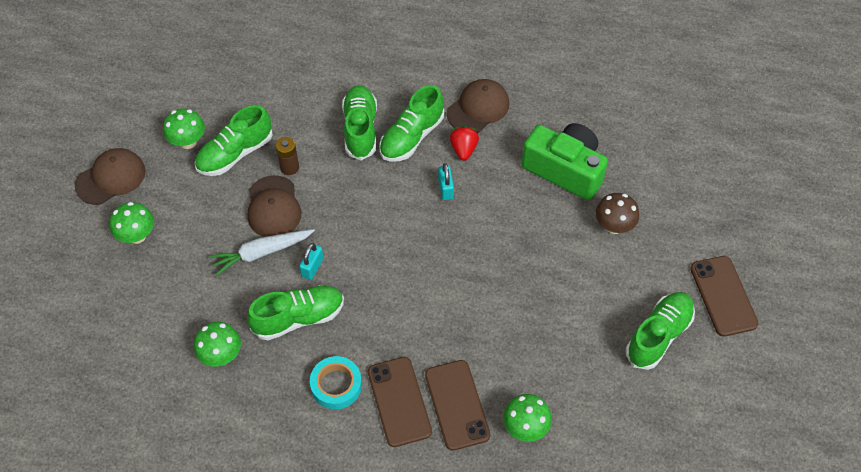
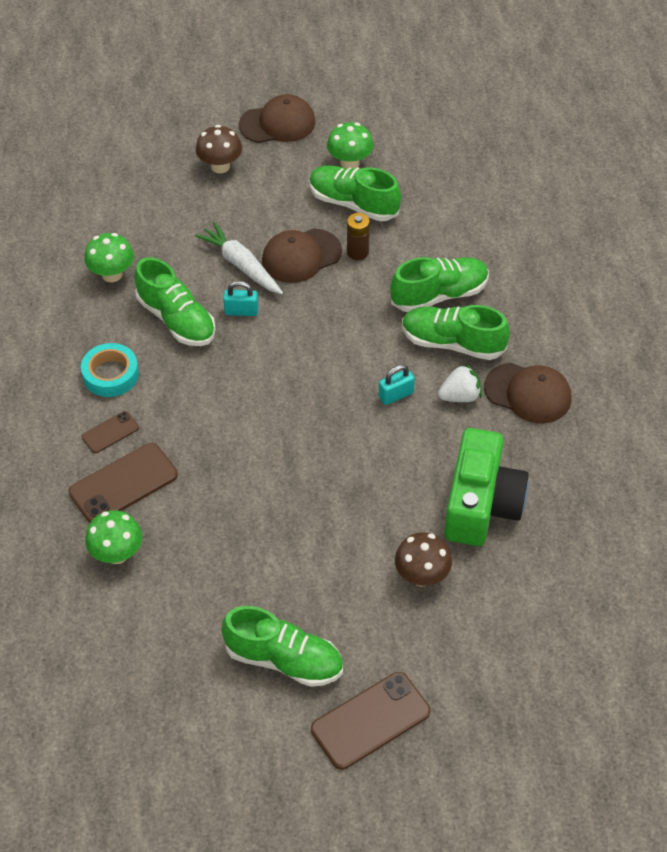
camera: 70 degrees right, 5 degrees down
brown cap [75,148,145,205] -> brown cap turned 45 degrees counterclockwise [239,94,315,143]
green mushroom [110,202,154,244] -> brown mushroom [196,125,242,173]
brown phone [368,357,432,447] -> brown phone [82,411,139,453], size x0.54
red strawberry [449,126,479,161] -> white strawberry [438,364,482,402]

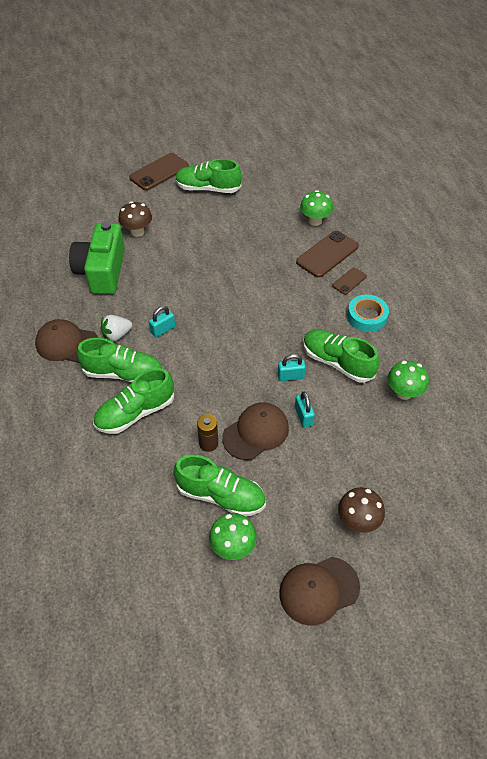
camera: 170 degrees right, 0 degrees up
white carrot [195,222,283,294] -> turquoise padlock [295,391,315,427]

